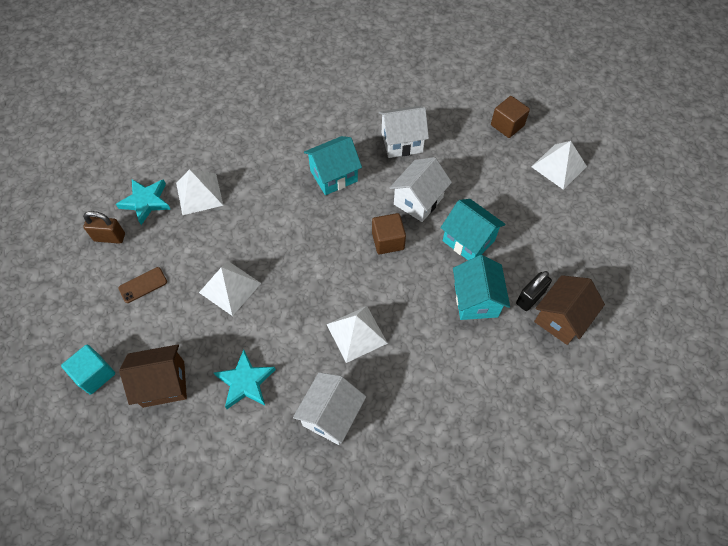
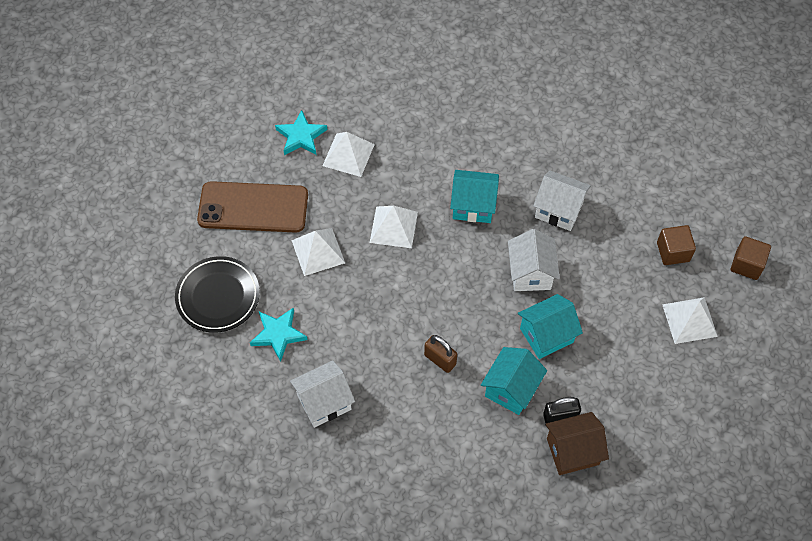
camera: 35 degrees right, 0 degrees up
turquoise cube [61,345,115,394] -> none
brown padlock [83,211,125,244] -> brown padlock moved to [424,335,457,373]
brown phone [118,267,167,303] -> brown phone [197,181,308,233], size x2.50
brown house [119,344,187,408] -> black plate [175,256,260,333]
white pyramid [326,306,388,363] -> white pyramid moved to [370,206,418,248]
brown cube [372,213,406,254] -> brown cube moved to [731,236,771,280]
white house [390,157,452,222] -> white house turned 75 degrees counterclockwise [508,229,560,291]
turquoise house [441,199,506,260] -> turquoise house turned 75 degrees clockwise [518,294,583,359]

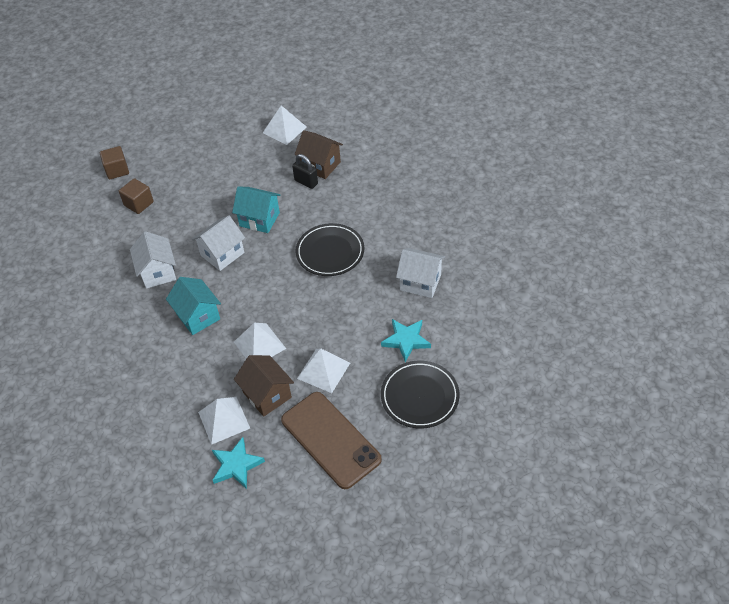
camera: 130 degrees left, 10 degrees down
brown padlock [424,335,457,373] -> black plate [295,223,364,276]
turquoise house [481,347,547,415] -> none
white pyramid [662,297,718,344] -> white pyramid moved to [263,105,307,145]
none -> brown house [234,355,294,417]

